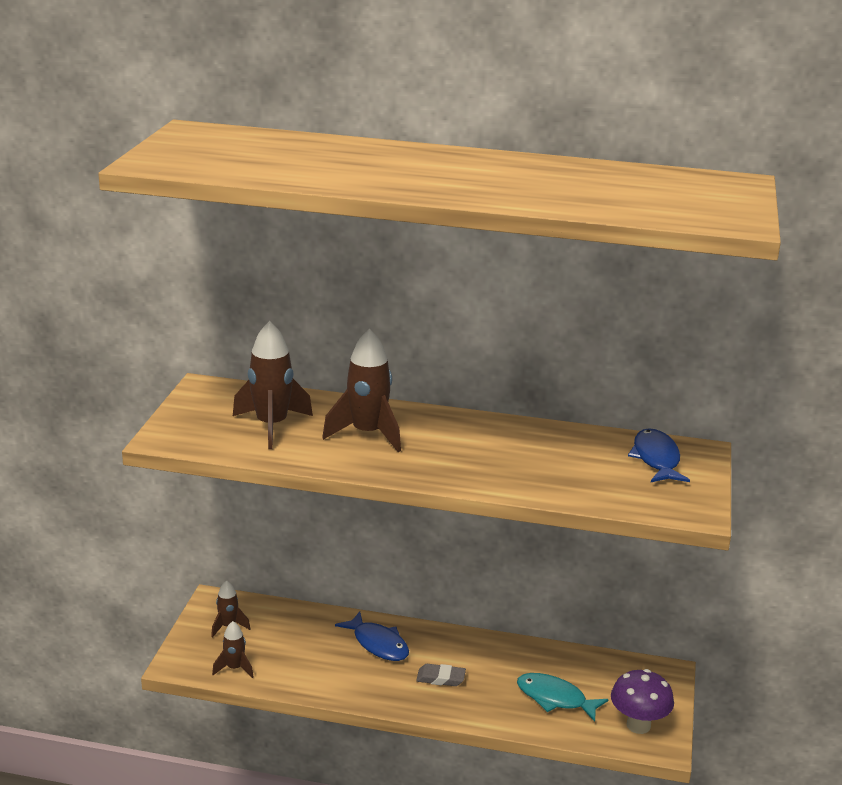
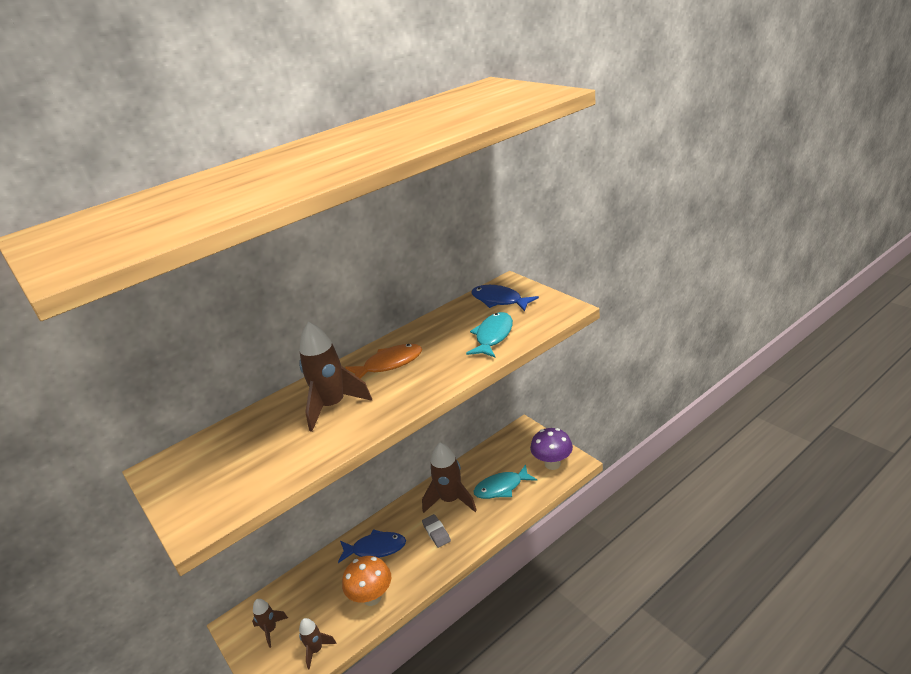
camera: 45 degrees left, 5 degrees up
brown rocket [233,321,313,449] -> brown rocket moved to [422,443,477,513]
grey eraser [416,664,466,686] -> grey eraser turned 75 degrees counterclockwise [422,514,451,548]
none -> orange mushroom [342,556,391,606]
none -> orange fish [345,344,422,379]
none -> turquoise fish [466,312,513,357]

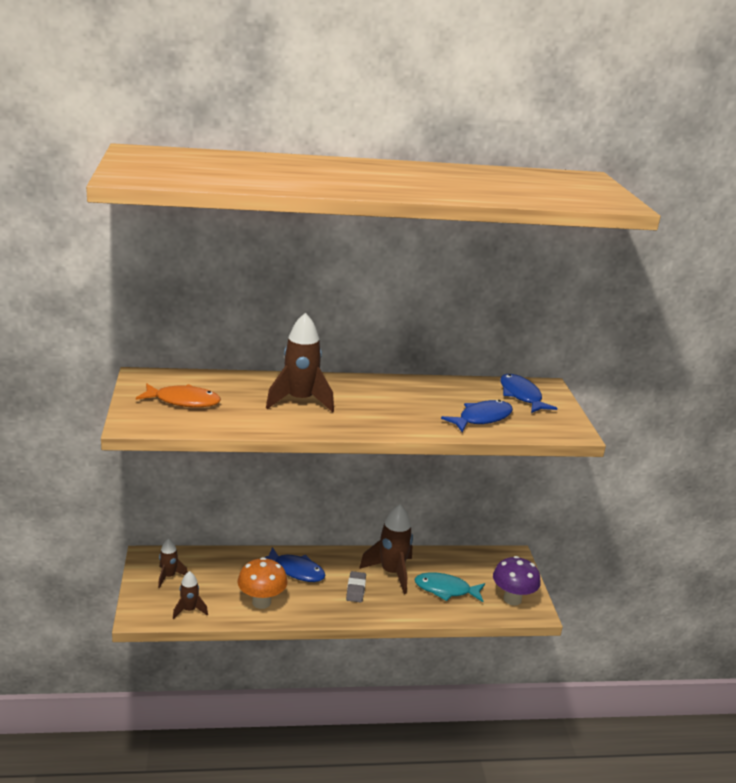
camera: 25 degrees right, 5 degrees down
orange fish [345,344,422,379] -> orange fish moved to [136,383,221,408]
turquoise fish [466,312,513,357] -> blue fish [441,400,513,432]

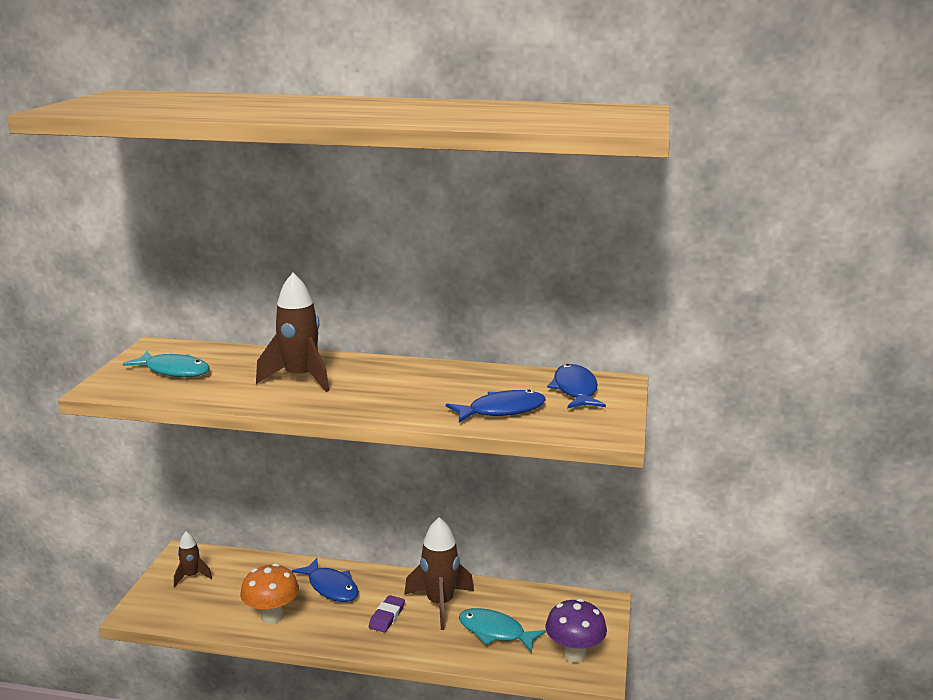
camera: 20 degrees right, 5 degrees down
orange fish [136,383,221,408] -> turquoise fish [123,351,210,377]
brown rocket [173,571,208,620] -> none
grey eraser [346,571,366,602] -> purple eraser [369,595,405,632]

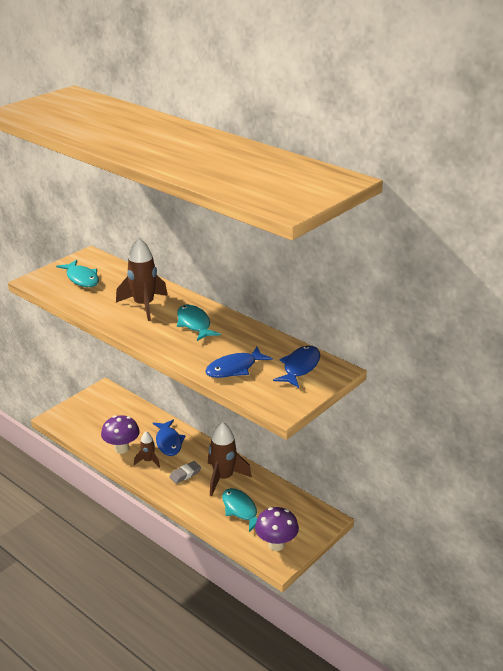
camera: 30 degrees right, 10 degrees up
brown rocket [174,532,212,587] -> brown rocket moved to [134,431,160,467]
orange mushroom [240,563,299,624] -> purple mushroom [101,415,140,454]
purple eraser [369,595,405,632] -> grey eraser [169,461,201,484]
blue fish [446,390,546,423] -> blue fish turned 135 degrees clockwise [205,347,273,378]
none -> turquoise fish [177,304,221,341]

